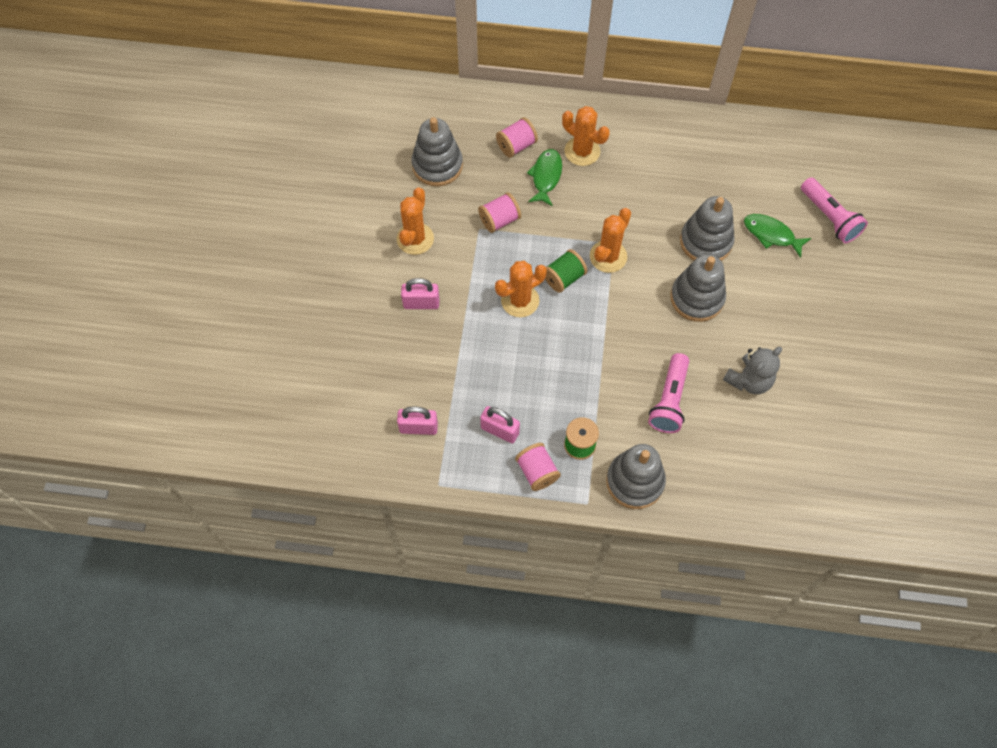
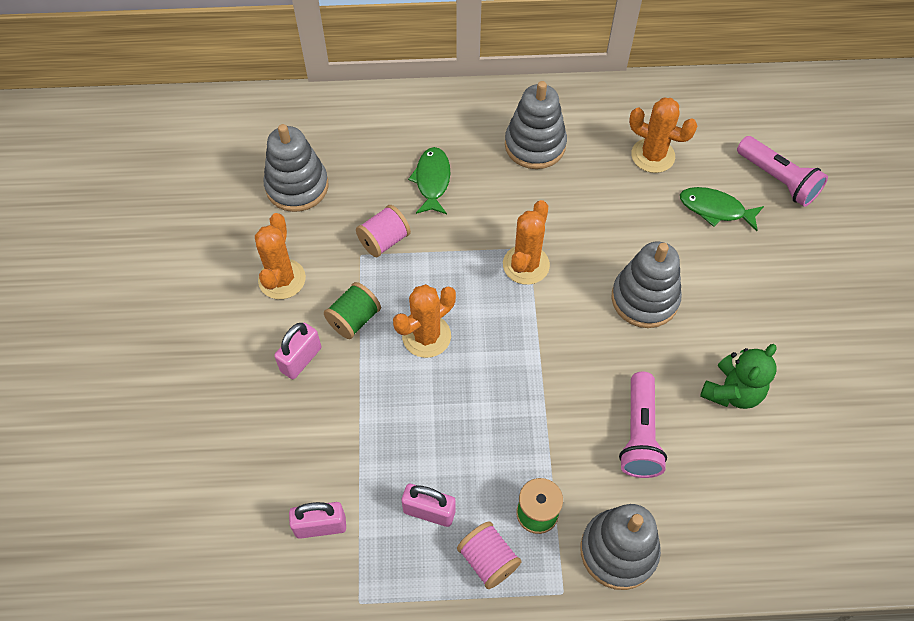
camera: 10 degrees left, 5 degrees down
pink padlock [401,278,440,309] -> pink padlock turned 45 degrees counterclockwise [274,323,321,379]
pink spool [496,117,538,158] -> none
green spool [545,249,587,293] -> green spool moved to [324,282,381,339]
orange cactus [562,106,610,166] -> orange cactus moved to [629,97,697,173]
grey stacking toy [680,196,735,261] -> grey stacking toy moved to [505,81,567,169]
grey teddy bear [723,347,782,394] -> green teddy bear [700,344,777,409]

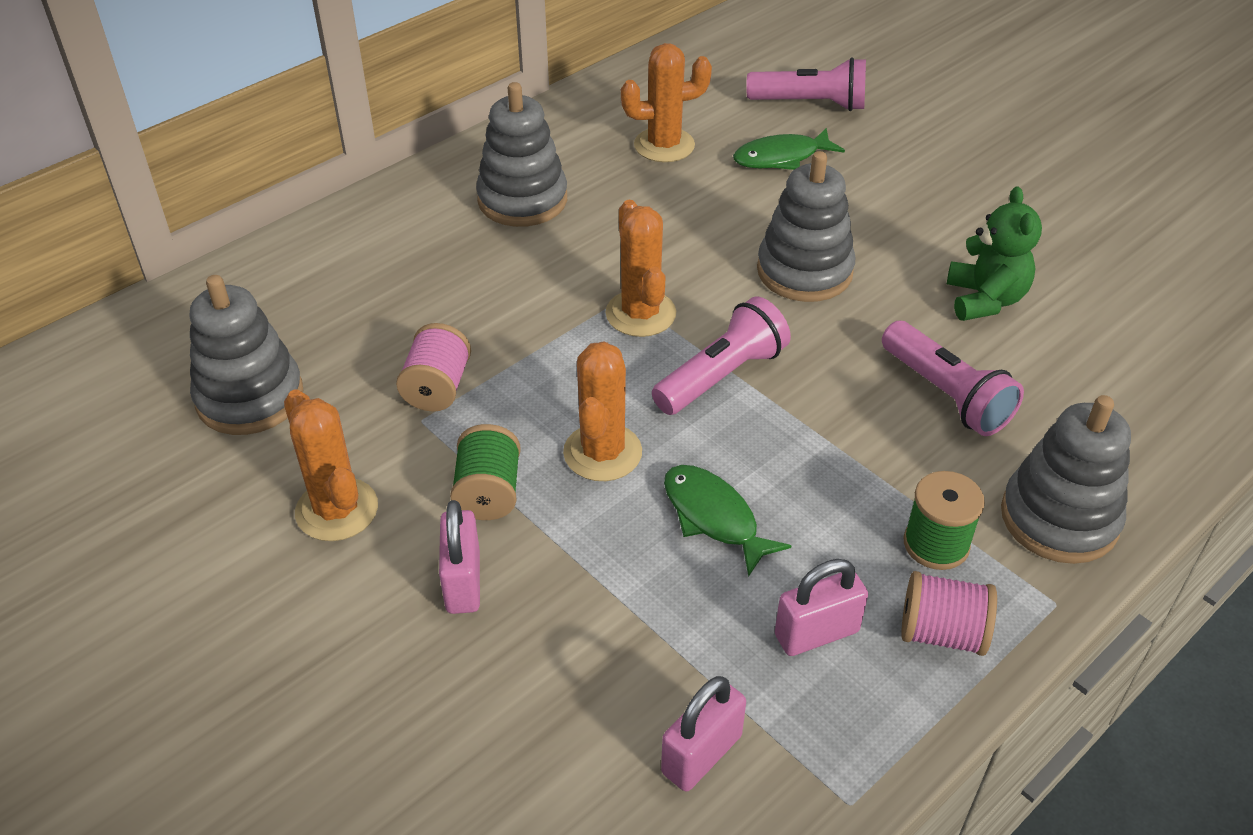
camera: 40 degrees left, 15 degrees down
green fish [408,147,450,214] -> green fish moved to [664,465,791,577]
none -> pink flashlight [652,296,791,415]

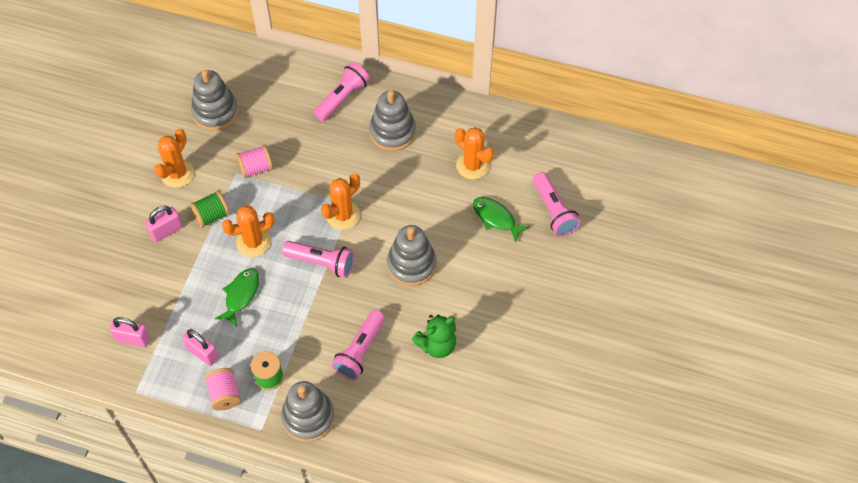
camera: 60 degrees right, 15 degrees up
none -> pink flashlight [313,62,370,121]

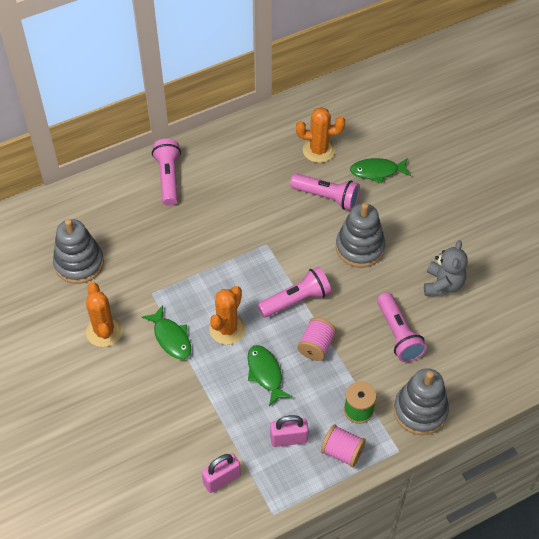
camera: 45 degrees left, 5 degrees down
pink padlock [145,205,183,242] -> none
green spool [190,191,230,228] -> green fish [142,305,191,360]
pink spool [236,145,273,179] -> pink spool moved to [297,317,336,361]
orange cactus [321,174,360,230] -> none
grey stacking toy [369,90,416,151] -> none
green teddy bear [412,315,456,358] -> grey teddy bear [424,240,468,296]
pink flashlight [533,172,581,236] -> pink flashlight moved to [290,173,360,210]

